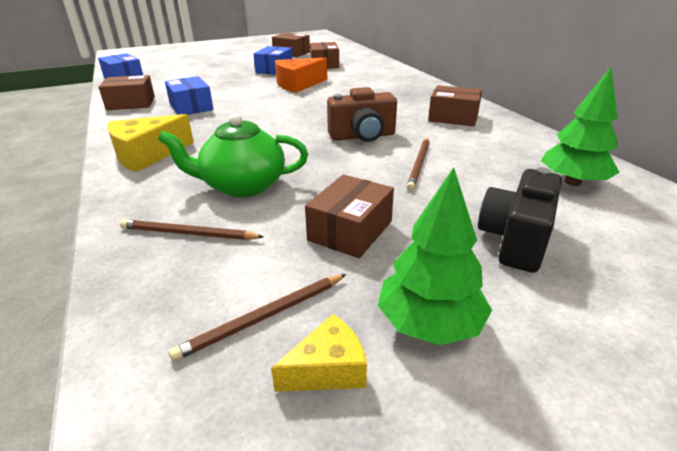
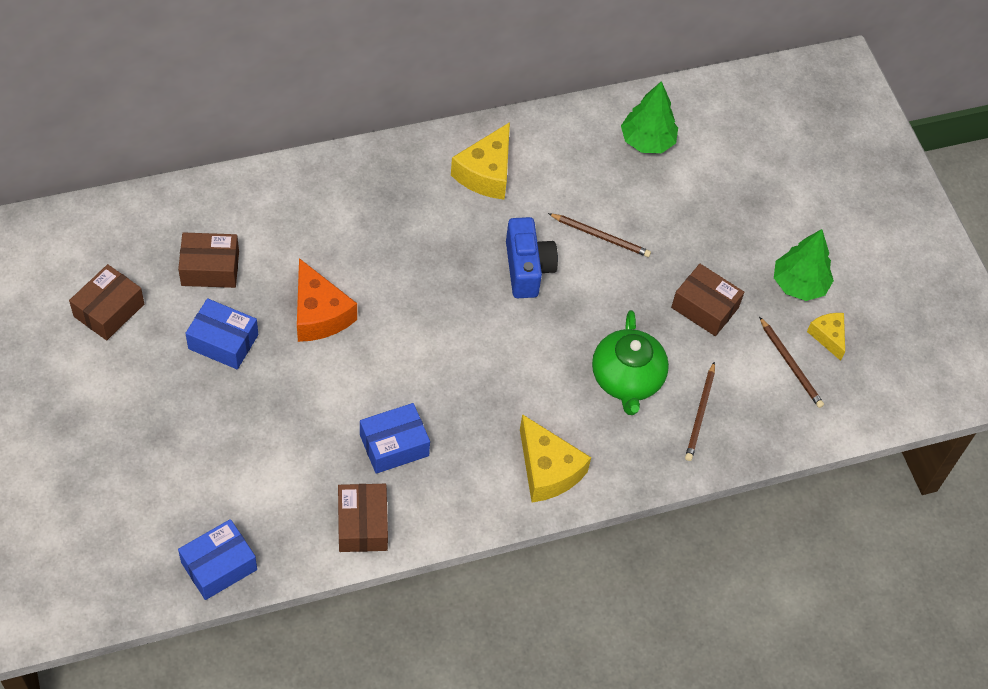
camera: 90 degrees left, 25 degrees up
brown camera [327,87,397,142] -> blue camera [506,217,558,298]
brown box [428,85,482,126] -> yellow cheese [451,122,510,199]
black camera [478,167,562,273] -> none

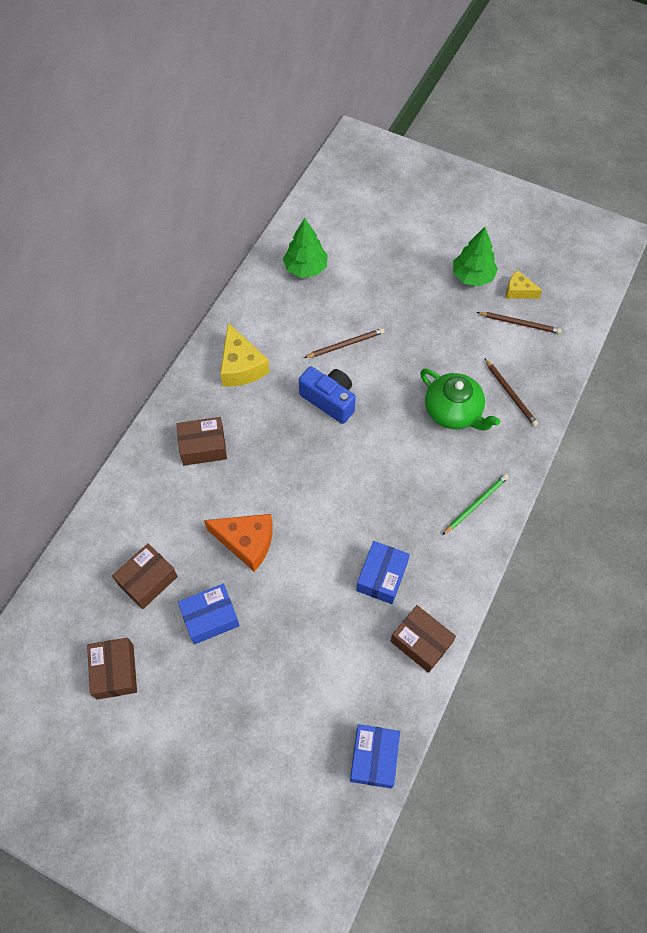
camera: 40 degrees left, 5 degrees up
yellow cheese [520,414,591,502] -> green pencil [442,474,509,535]
brown box [671,264,744,336] -> brown box moved to [177,417,227,466]

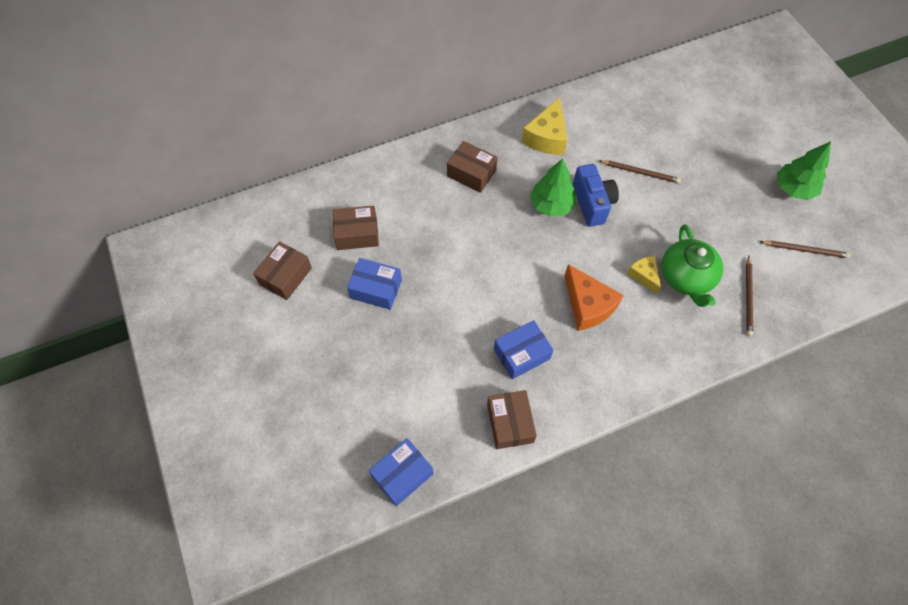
camera: 40 degrees right, 0 degrees up
orange cheese [204,514,273,572] -> orange cheese moved to [564,264,624,331]
green tree [283,218,328,278] -> green tree moved to [530,158,576,217]
green pencil [442,474,509,535] -> none
brown pencil [476,312,562,334] -> brown pencil turned 45 degrees counterclockwise [760,241,851,258]
yellow cheese [506,270,542,299] -> yellow cheese moved to [627,256,661,294]

